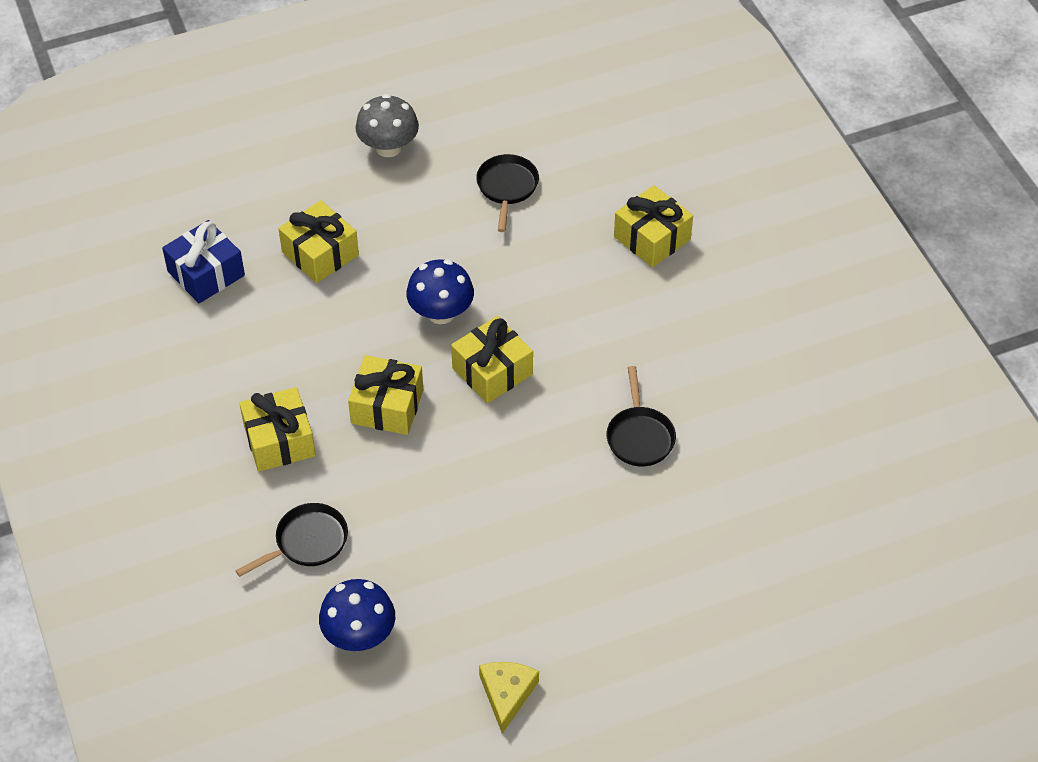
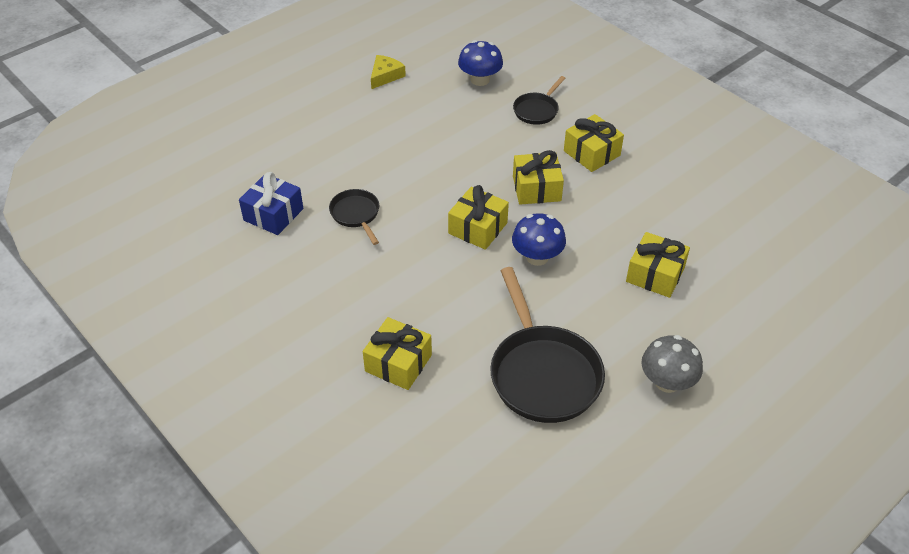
camera: 160 degrees right, 5 degrees down
blue gift [162,220,245,303] -> blue gift moved to [239,172,303,235]
black pan [476,154,539,232] -> black pan [490,267,605,423], size x1.93
yellow cheese [479,662,539,734] -> yellow cheese turned 135 degrees counterclockwise [371,55,406,89]

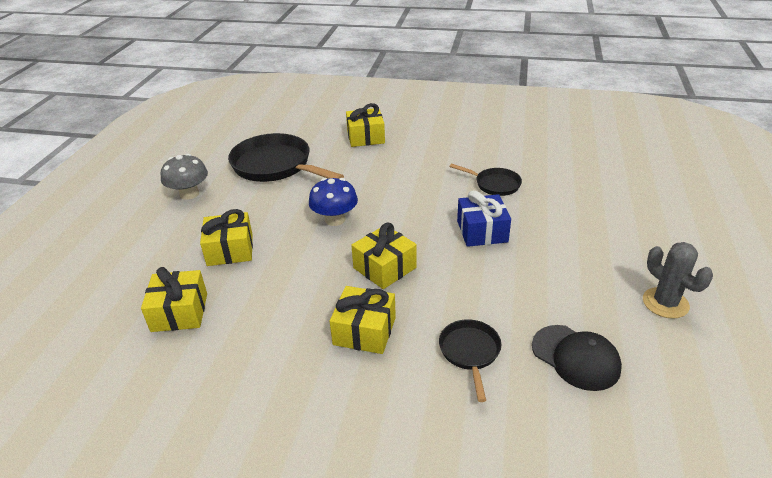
camera: 145 degrees right, 10 degrees down
blue gift [239,172,303,235] -> blue gift moved to [457,190,511,247]
yellow cheese [371,55,406,89] -> grey cactus [643,242,713,319]
yellow gift [448,185,509,250] -> yellow gift moved to [141,267,207,332]
blue mushroom [458,40,503,86] -> black cap [532,325,622,391]

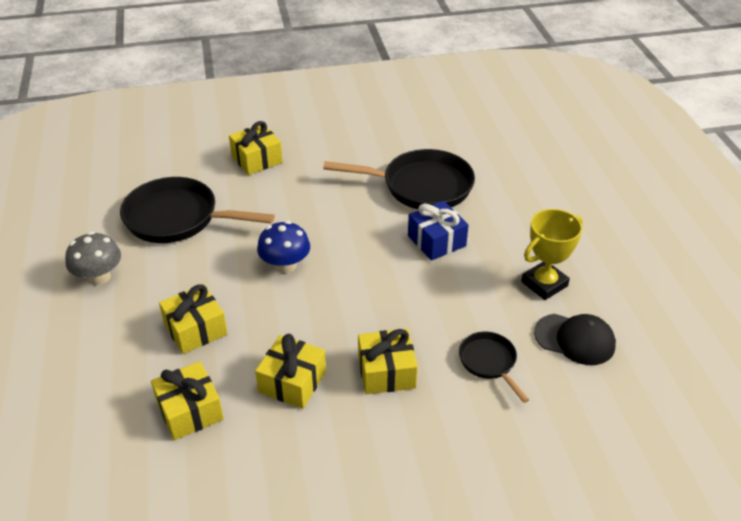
camera: 25 degrees left, 5 degrees up
yellow gift [351,223,417,289] -> yellow gift moved to [255,334,326,409]
black pan [449,163,522,196] -> black pan [323,149,475,209], size x1.93
grey cactus [643,242,713,319] -> none
none -> yellow trophy [521,209,583,300]

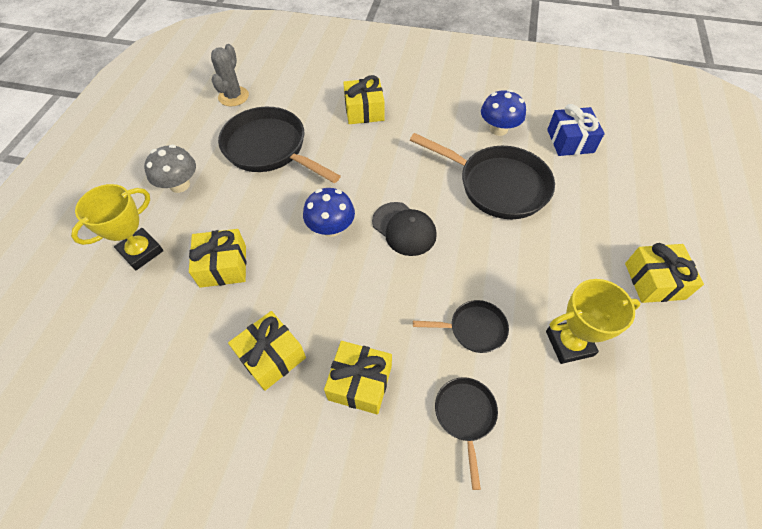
camera: 25 degrees right, 15 degrees up
yellow gift [151,361,224,440] -> yellow gift moved to [625,243,704,303]
blue gift [408,201,469,261] -> blue gift moved to [547,104,605,156]
black cap [534,314,616,365] -> black cap moved to [372,202,437,256]
none -> yellow trophy [71,184,163,270]
none -> grey cactus [211,44,249,106]
none -> black pan [413,300,509,353]
none -> blue mushroom [481,89,526,136]

